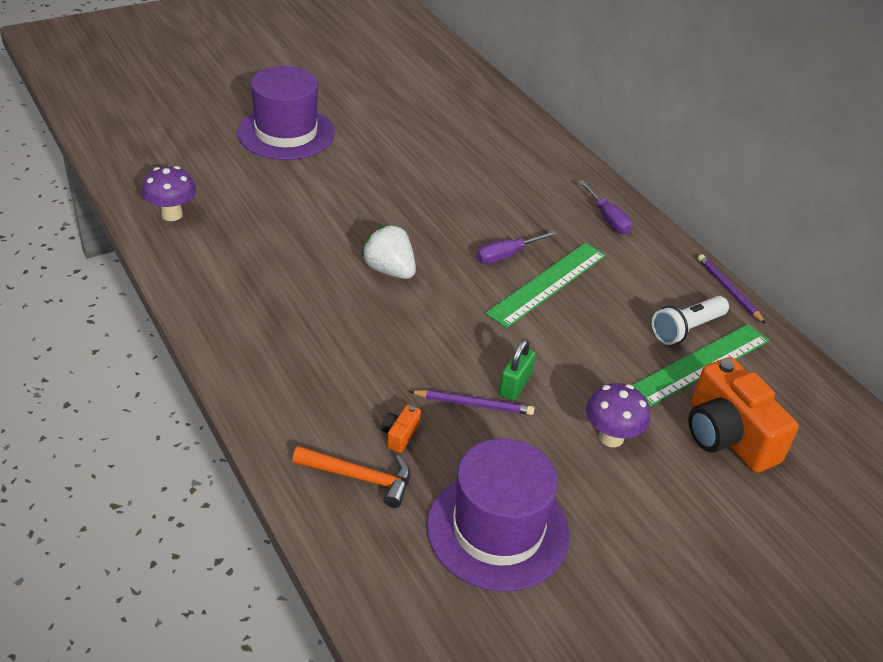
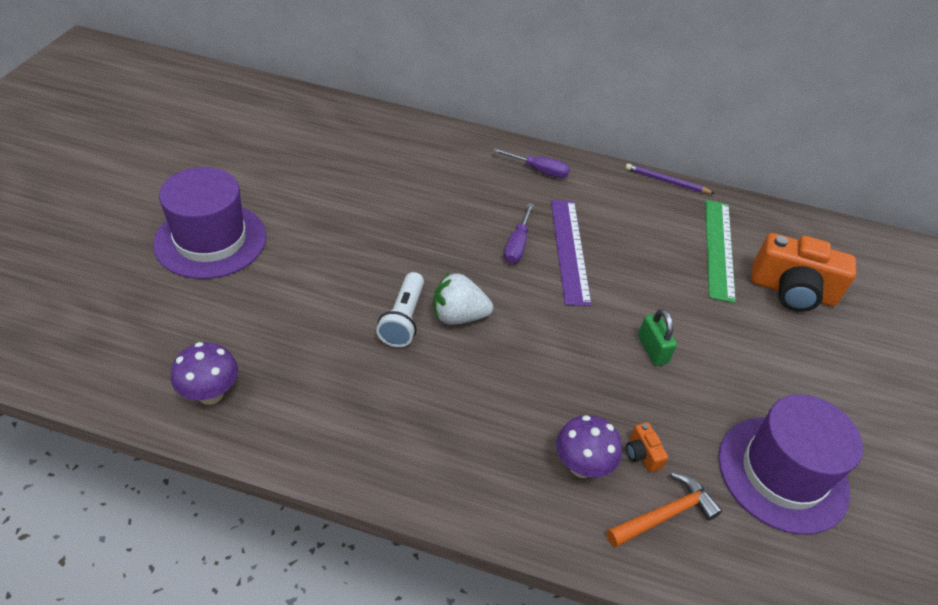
camera: 45 degrees left, 5 degrees up
purple pencil [409,390,535,415] -> none
green ruler [485,243,606,328] -> purple ruler [551,200,592,306]
purple mushroom [586,383,650,447] -> purple mushroom moved to [556,415,622,478]
white flashlight [652,296,729,345] -> white flashlight moved to [376,272,424,347]

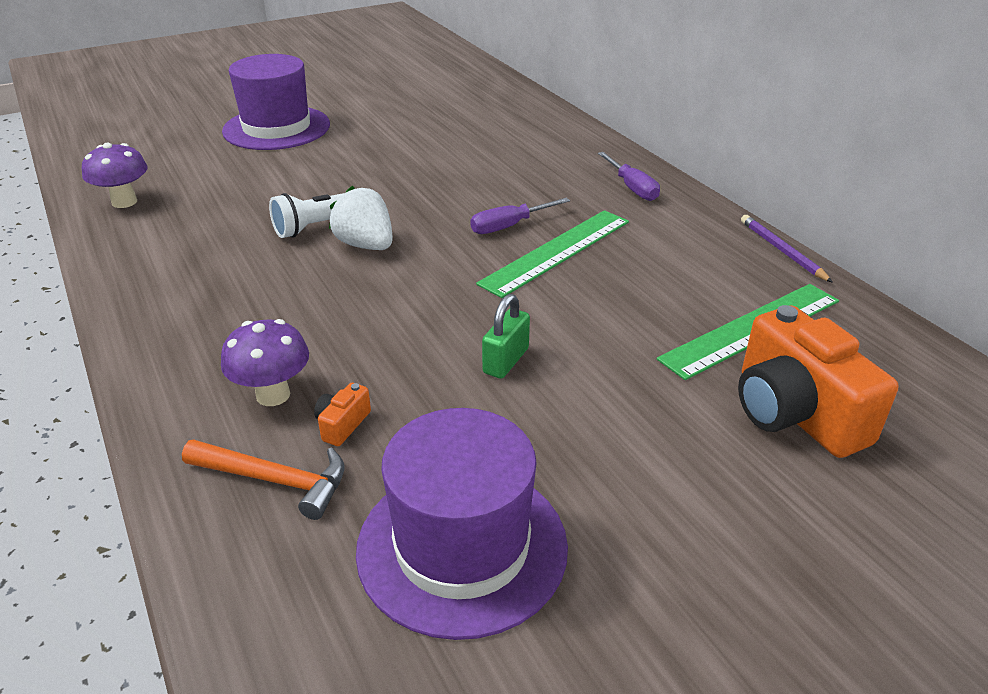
camera: 50 degrees right, 10 degrees down
purple ruler [551,200,592,306] -> green ruler [476,210,629,298]

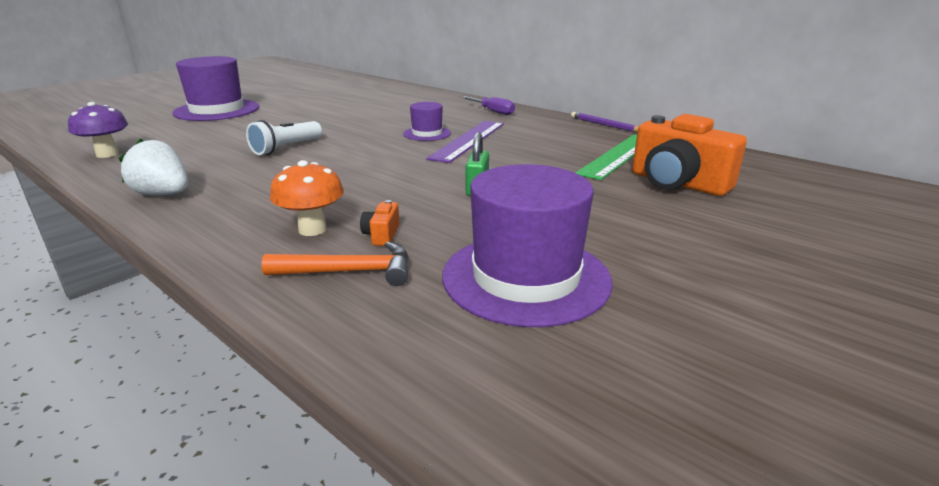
camera: 20 degrees left, 10 degrees down
purple mushroom [221,319,309,406] -> orange mushroom [270,160,344,236]
white strawberry [329,186,393,250] -> white strawberry moved to [119,138,188,195]
purple screwdriver [470,198,570,234] -> purple hat [403,102,451,141]
green ruler [476,210,629,298] -> purple ruler [426,121,504,163]

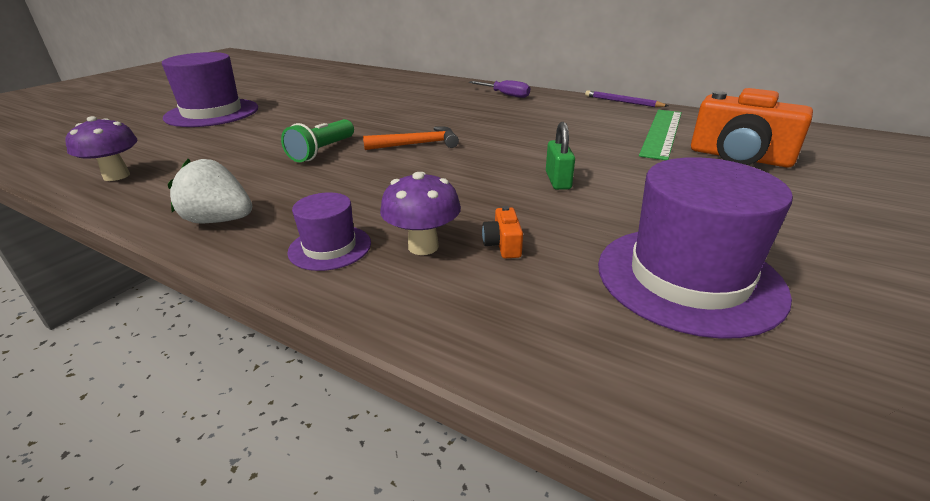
camera: 10 degrees left, 5 degrees up
white flashlight [246,120,322,155] -> green flashlight [281,119,354,162]
orange hammer [261,242,409,286] -> orange hammer moved to [363,126,459,150]
orange mushroom [270,160,344,236] -> purple mushroom [380,172,461,255]
purple hat [403,102,451,141] -> purple hat moved to [287,192,371,271]
purple ruler [426,121,504,163] -> none

